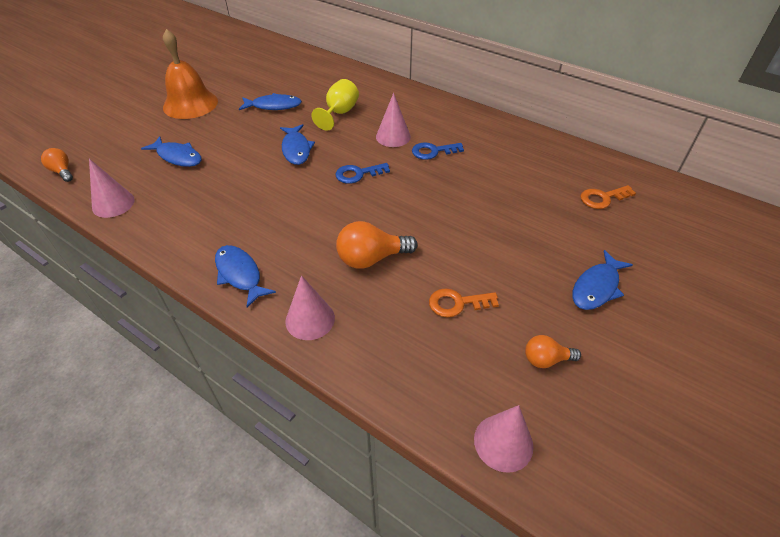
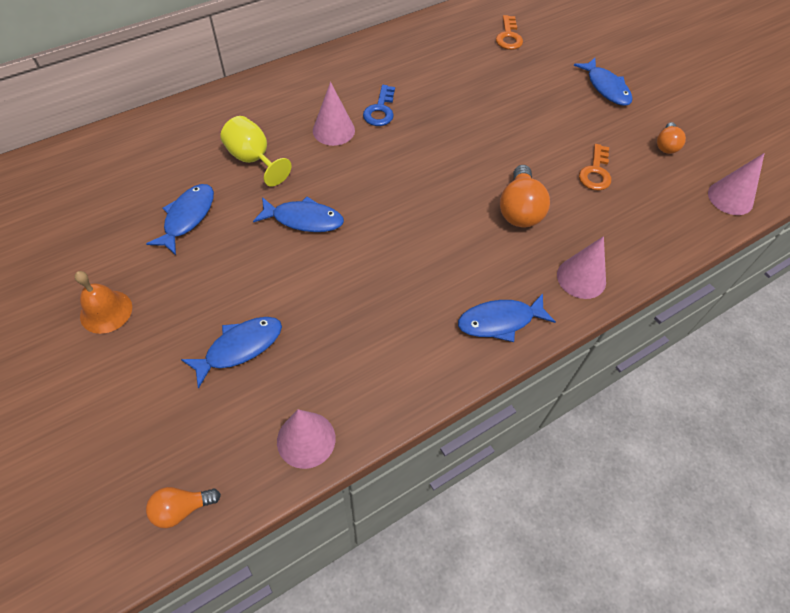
camera: 70 degrees left, 10 degrees up
orange bell [163,29,218,119] -> orange bell [74,271,132,334], size x0.58
blue key [336,163,390,184] -> none

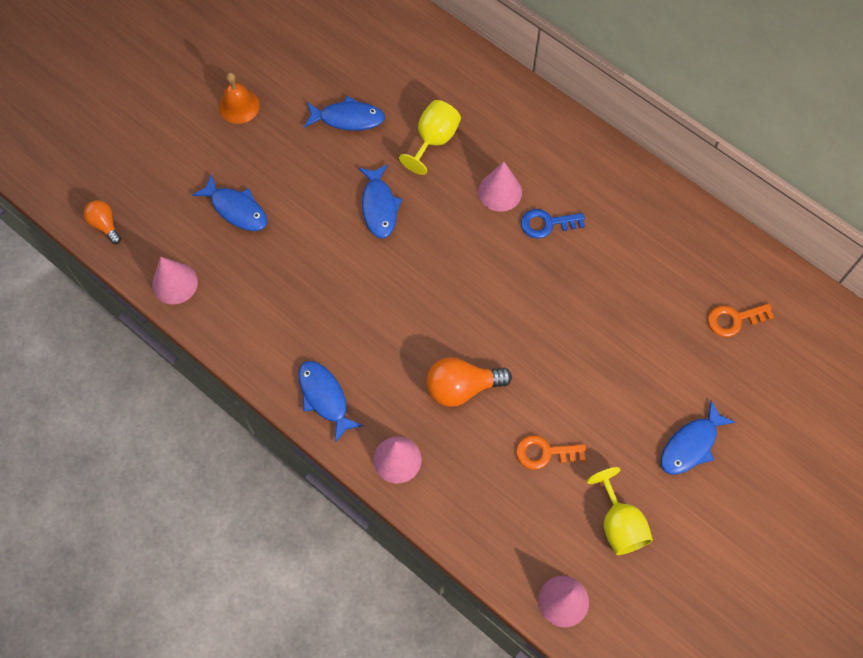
camera: 75 degrees right, 10 degrees up
orange light bulb [657,122,686,154] -> yellow goblet [587,467,653,555]

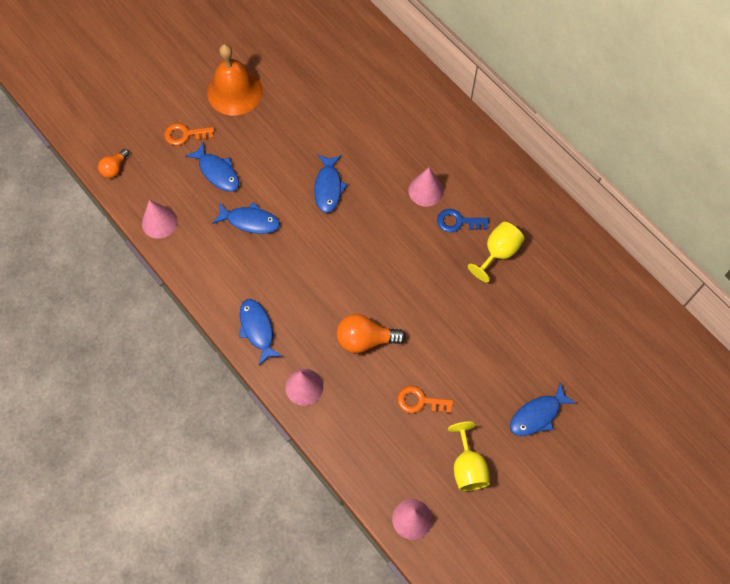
camera: 10 degrees right, 0 degrees up
orange light bulb [84,200,121,244] -> orange light bulb turned 120 degrees counterclockwise [98,149,129,178]
orange bell [219,73,260,124] -> orange bell [207,44,263,116], size x1.72
blue fish [304,96,385,131] -> blue fish moved to [212,202,280,234]
yellow goblet [399,100,461,175] -> yellow goblet moved to [468,222,524,282]
orange key [708,304,774,337] -> orange key moved to [164,123,214,145]

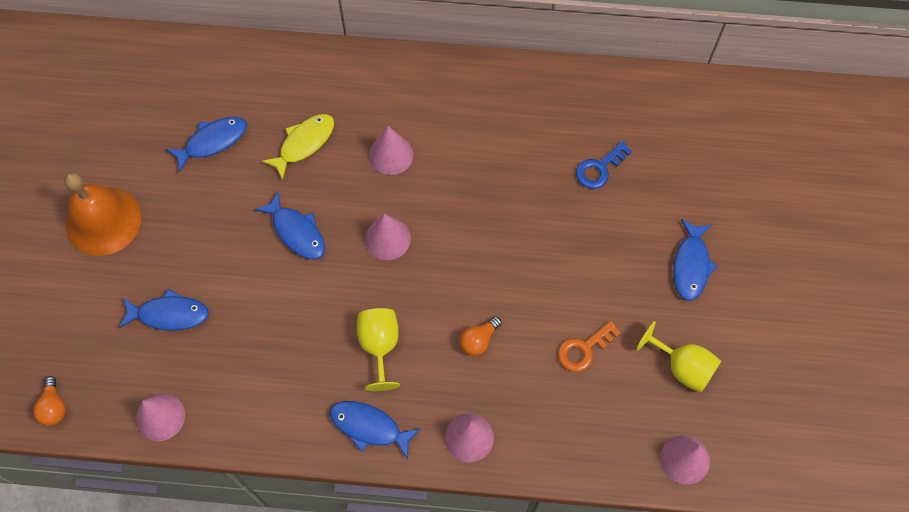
camera: 45 degrees left, 0 degrees up
orange key [164,123,214,145] -> none
blue fish [212,202,280,234] -> blue fish moved to [166,117,247,173]
orange light bulb [337,314,406,353] -> orange light bulb [459,316,502,356], size x0.60
blue key [437,209,489,232] -> blue key moved to [576,141,632,189]
yellow goblet [468,222,524,282] -> yellow goblet moved to [357,308,400,391]
none -> yellow fish [262,114,334,180]
none -> pink cone [365,214,411,260]

